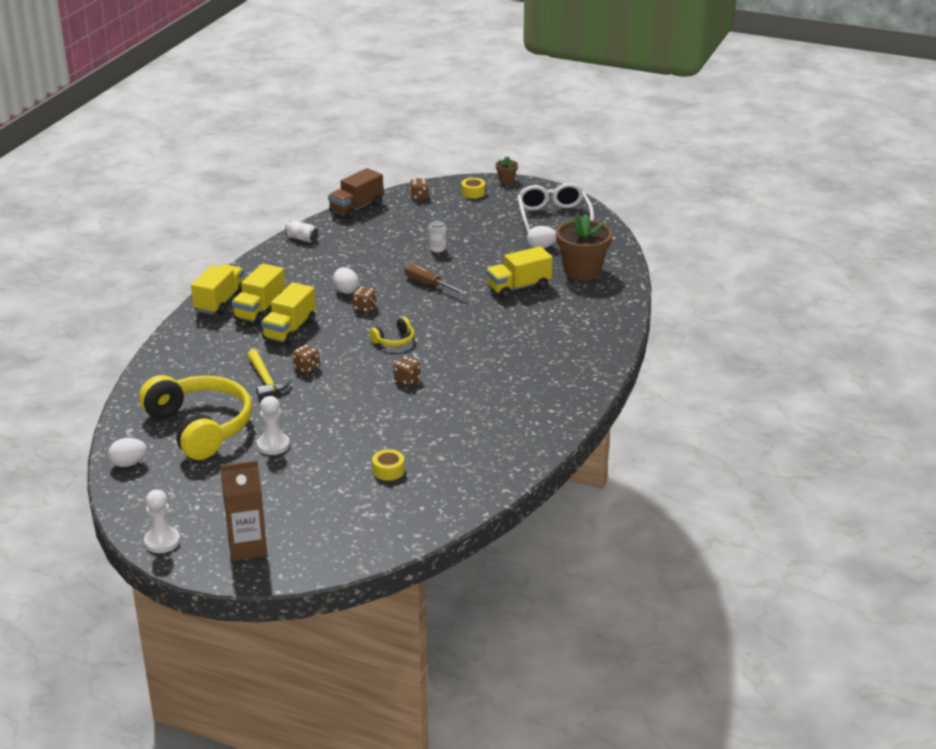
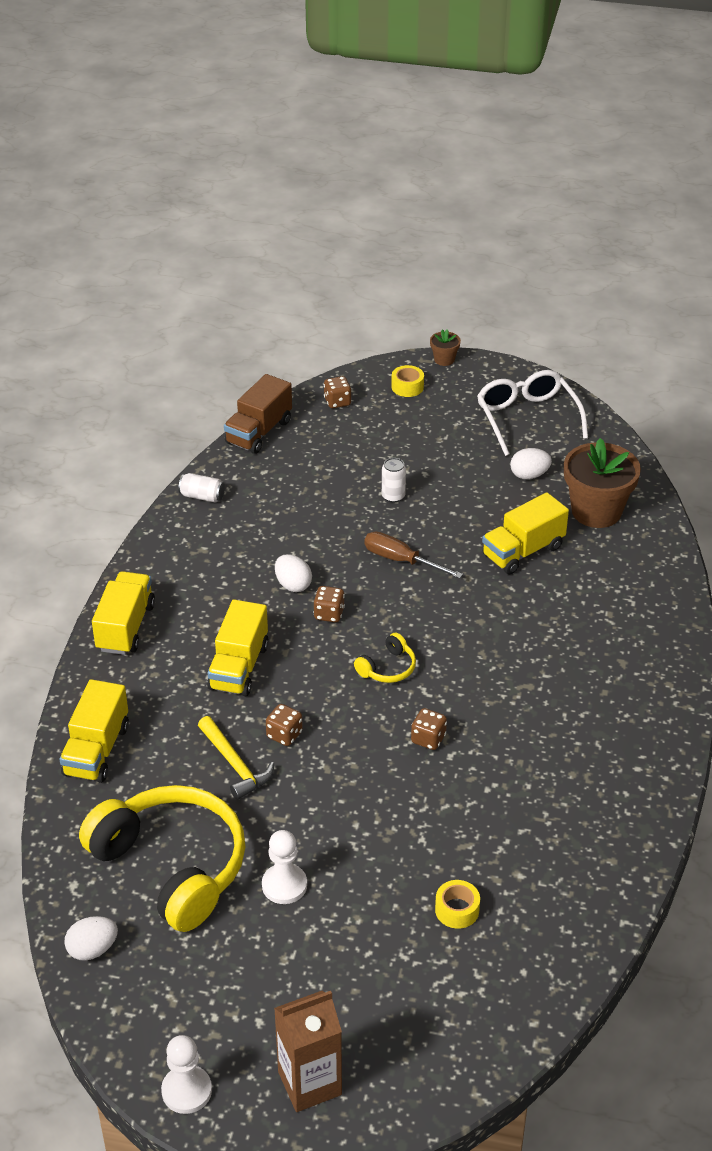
camera: 10 degrees left, 10 degrees up
yellow truck [232,264,286,324] -> yellow truck moved to [59,679,129,783]

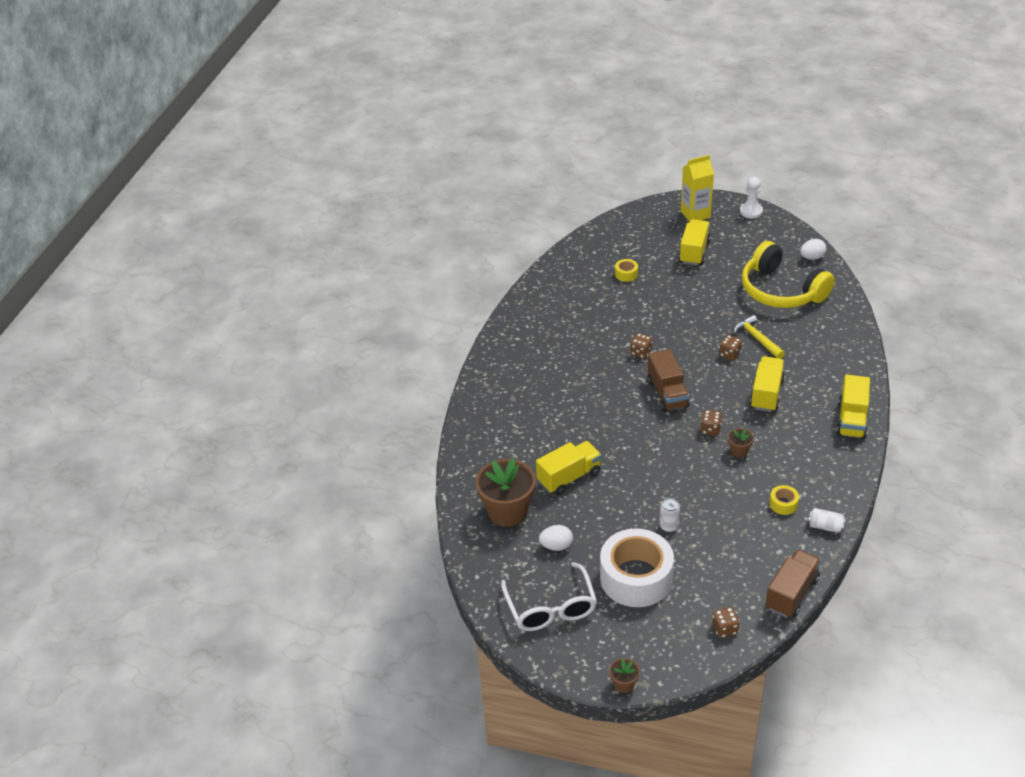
camera: 175 degrees left, 0 degrees up
yellow truck [59,679,129,783] -> yellow truck moved to [679,219,711,266]
white pawn [262,830,307,904] -> none
brown carton [274,991,342,1112] -> yellow carton [681,155,714,222]
white egg [275,554,312,592] -> brown flower pot [728,428,754,457]
yellow headphones [354,633,416,683] -> brown truck [648,349,690,412]
brown screwdriver [364,532,463,578] -> none
yellow tape [391,365,424,397] -> yellow tape moved to [770,485,799,515]
none -> white tape [600,528,674,607]

